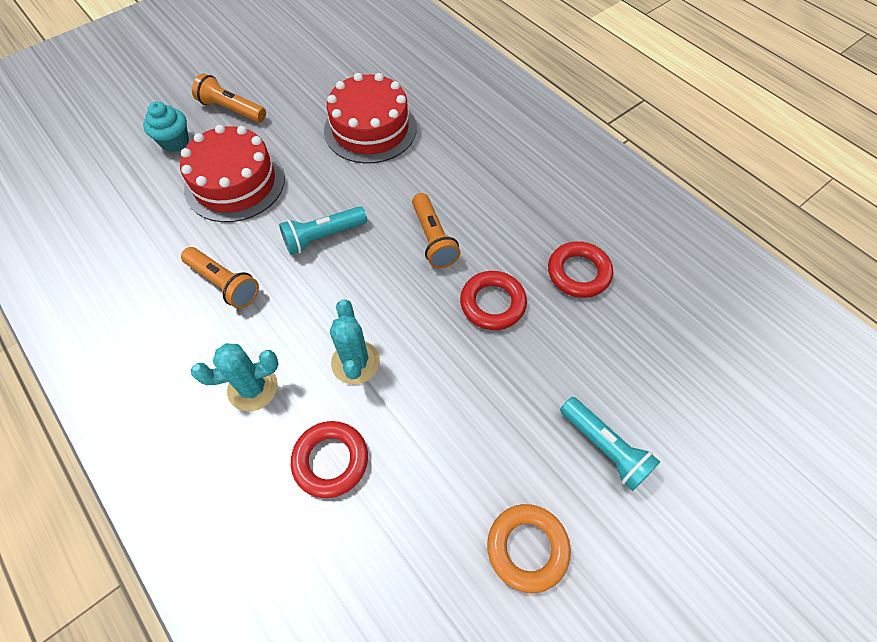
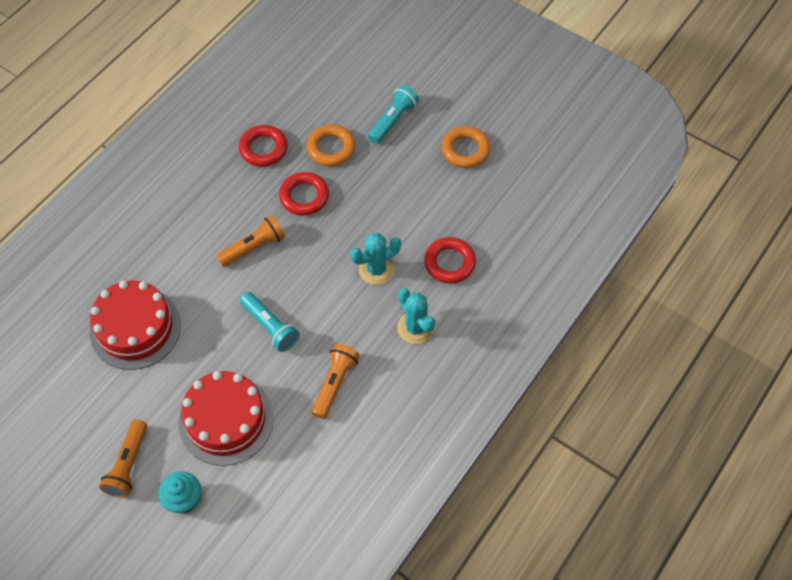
camera: 105 degrees left, 0 degrees up
none -> orange ring [307,125,355,166]

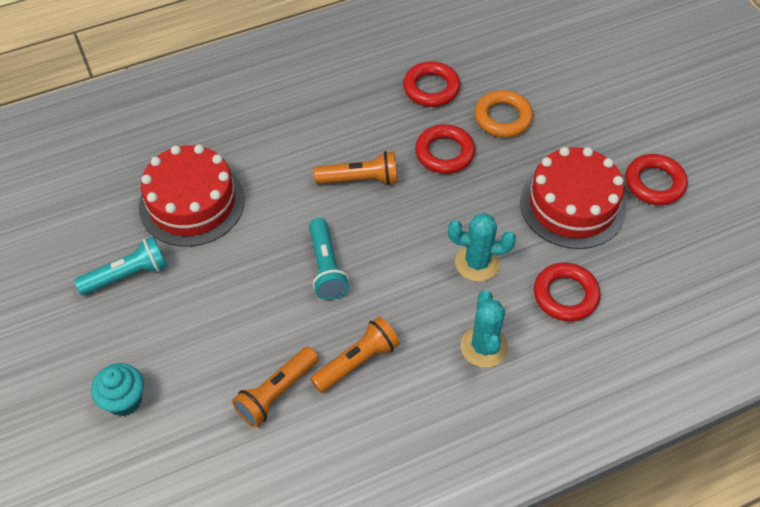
camera: 30 degrees right, 5 degrees down
orange flashlight [99,419,147,498] -> orange flashlight moved to [232,347,319,427]
red cake [179,371,274,466] -> red cake moved to [520,147,626,249]
turquoise flashlight [368,85,419,144] -> turquoise flashlight moved to [74,236,167,295]
orange ring [442,126,490,168] -> red ring [625,154,688,205]

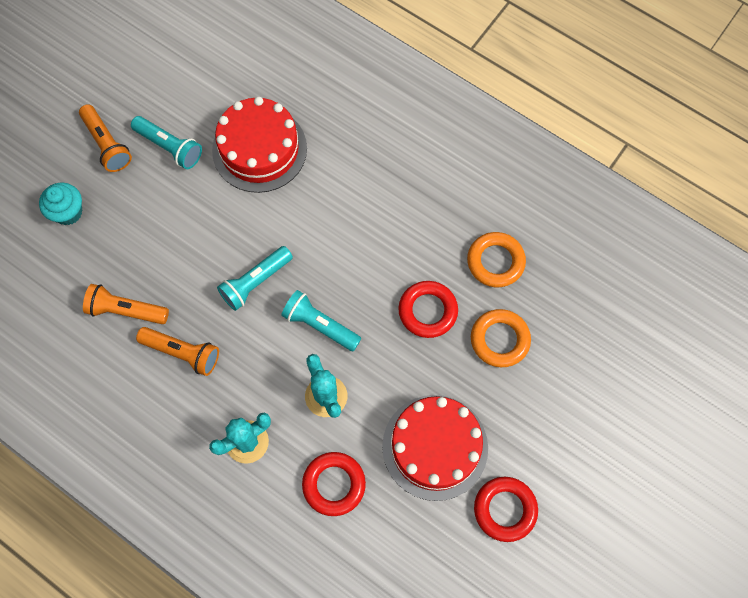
camera: 60 degrees right, 15 degrees up
orange flashlight [314,151,397,185] -> orange flashlight moved to [79,104,132,172]
red ring [403,61,460,107] -> orange ring [467,232,526,287]
none -> turquoise flashlight [281,290,362,351]

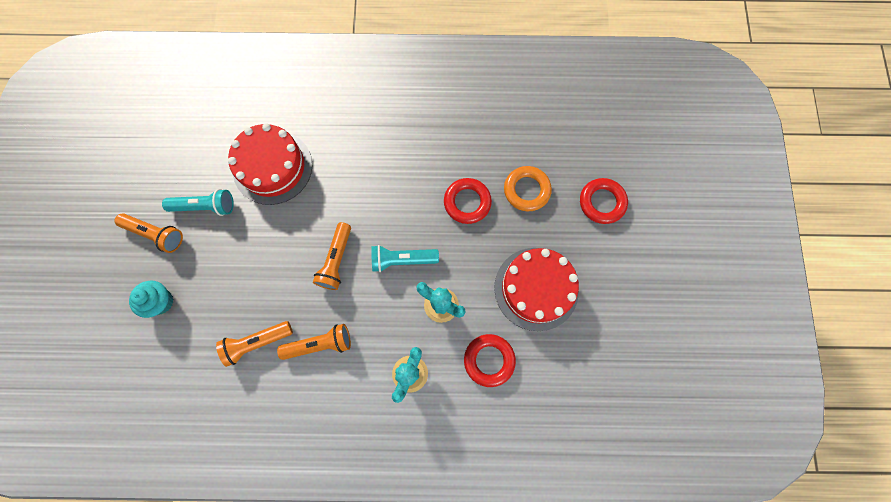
camera: 35 degrees left, 5 degrees up
turquoise flashlight [217,246,293,311] -> orange flashlight [313,222,351,290]
orange ring [467,232,526,287] -> none
red ring [474,477,538,542] -> red ring moved to [580,178,628,224]

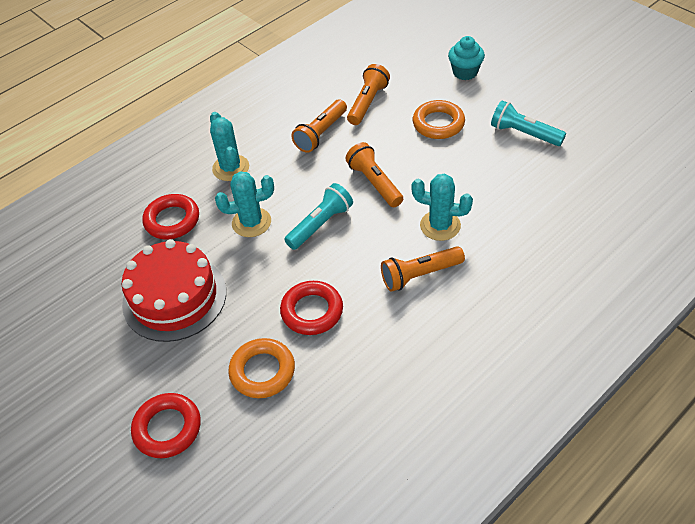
camera: 140 degrees right, 25 degrees down
orange flashlight [114,213,183,253] -> orange flashlight moved to [381,246,465,292]
turquoise flashlight [162,189,234,216] -> turquoise flashlight turned 75 degrees clockwise [491,100,566,146]
red cake [228,123,312,205] -> none
none -> turquoise cactus [412,174,473,241]
none -> orange ring [413,100,465,139]

